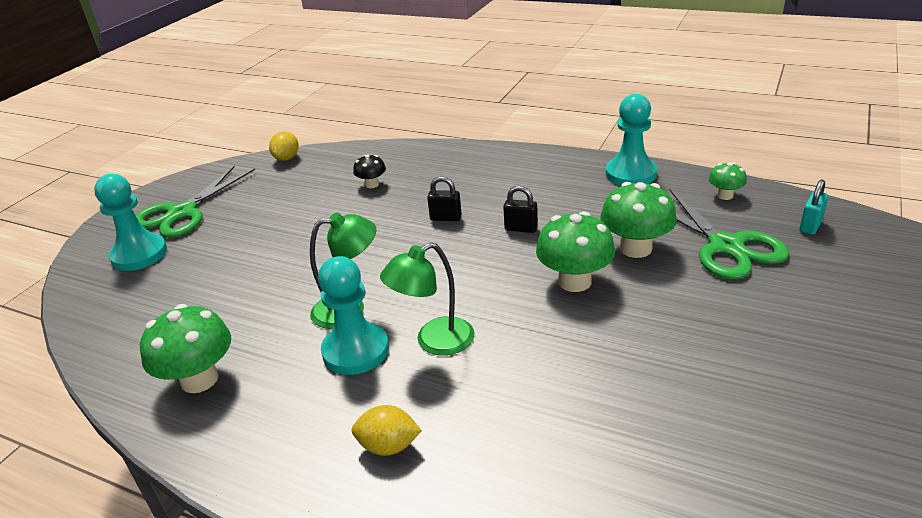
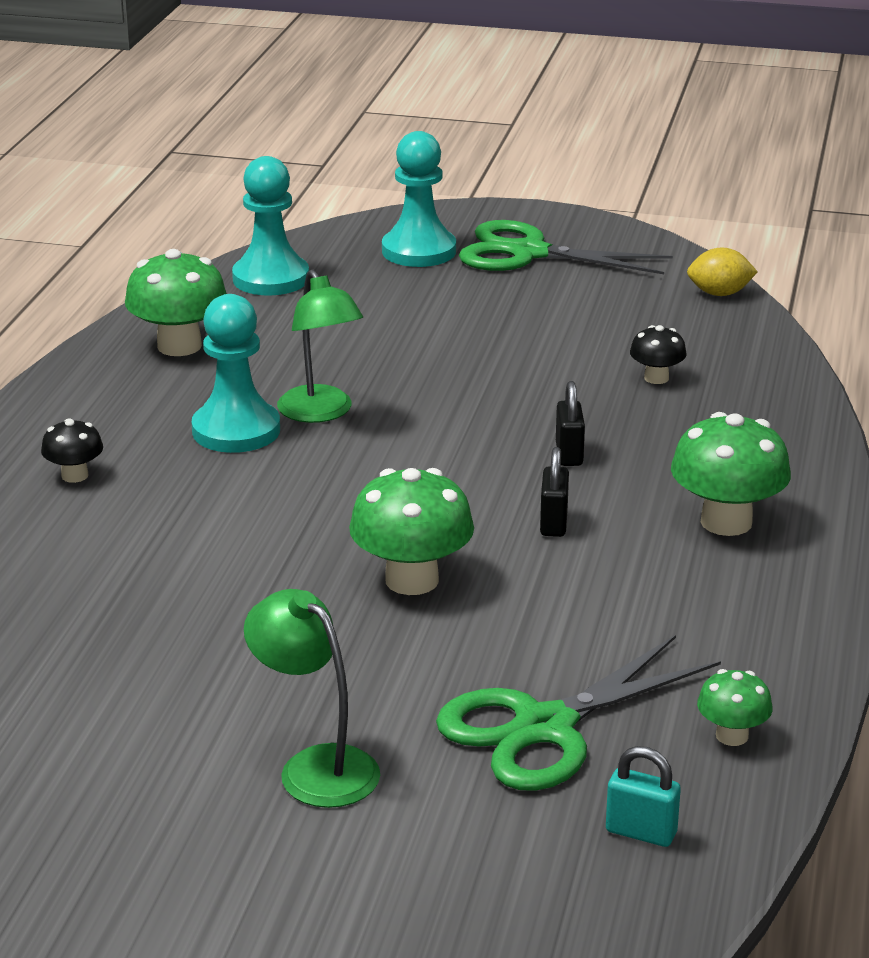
camera: 75 degrees right, 5 degrees down
yellow lemon [352,405,422,456] -> black mushroom [41,418,103,483]
green lamp [380,242,475,356] -> green lamp moved to [244,589,380,808]
green mushroom [600,182,677,258] -> green mushroom moved to [671,412,791,536]
turquoise pawn [606,94,657,186] -> turquoise pawn moved to [232,156,309,296]

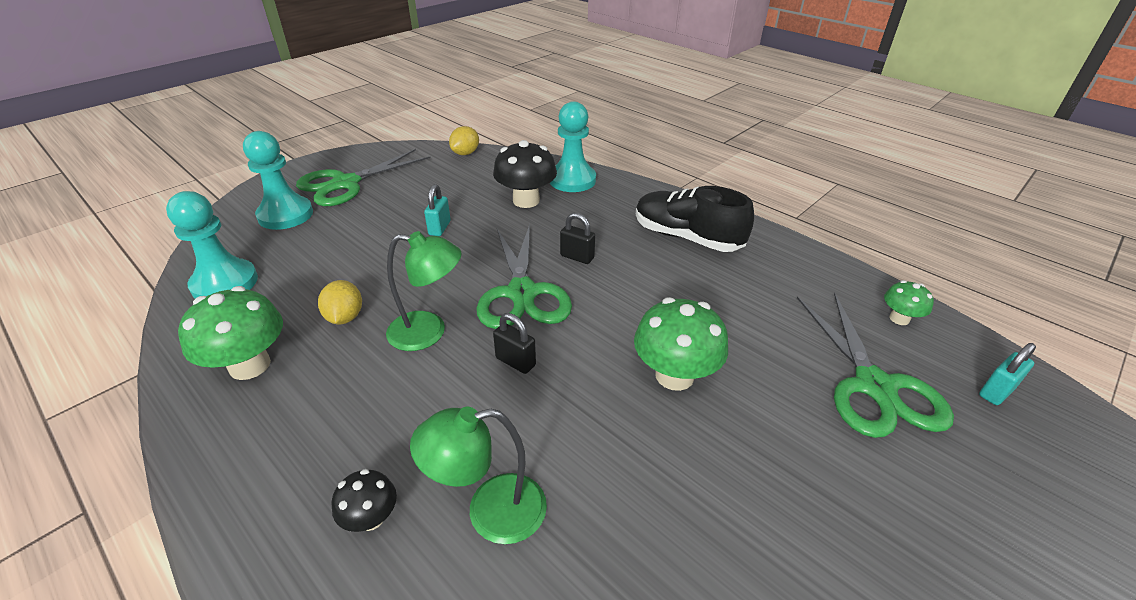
camera: 60 degrees left, 10 degrees up
turquoise pawn [192,294,280,453] -> turquoise pawn moved to [550,101,596,192]
green lamp [244,589,380,808] -> green lamp moved to [410,407,547,544]
black padlock [540,447,569,537] -> black padlock moved to [493,313,536,374]
black mushroom [630,325,687,384] -> black mushroom [493,140,557,208], size x1.85
green mushroom [671,412,791,536] -> black shoe [636,186,754,252]
none -> yellow lemon [318,280,362,324]
none -> turquoise padlock [424,184,451,236]
none -> green scissors [476,224,572,329]

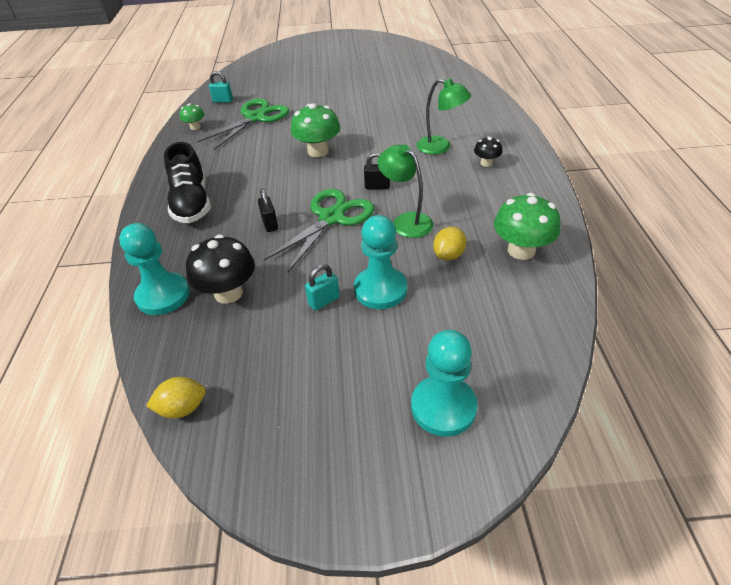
camera: 135 degrees left, 5 degrees up
turquoise pawn [166,191,258,299] -> turquoise pawn moved to [354,215,407,309]
green scissors [296,149,431,206] -> none
black padlock [493,313,536,374] -> black padlock turned 75 degrees counterclockwise [364,152,390,189]

